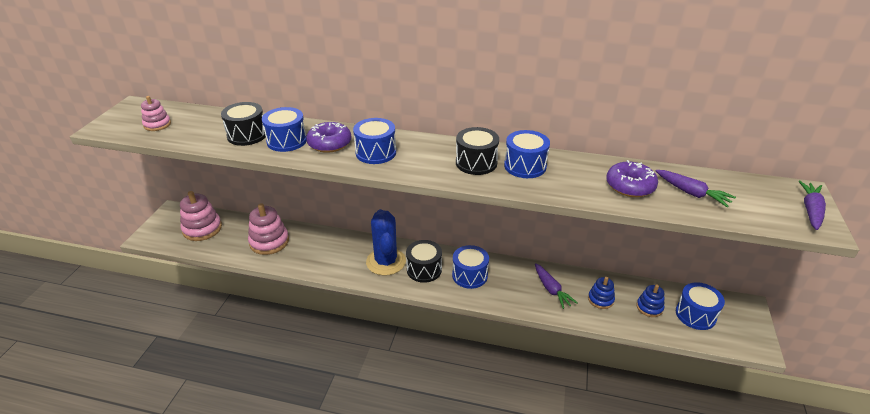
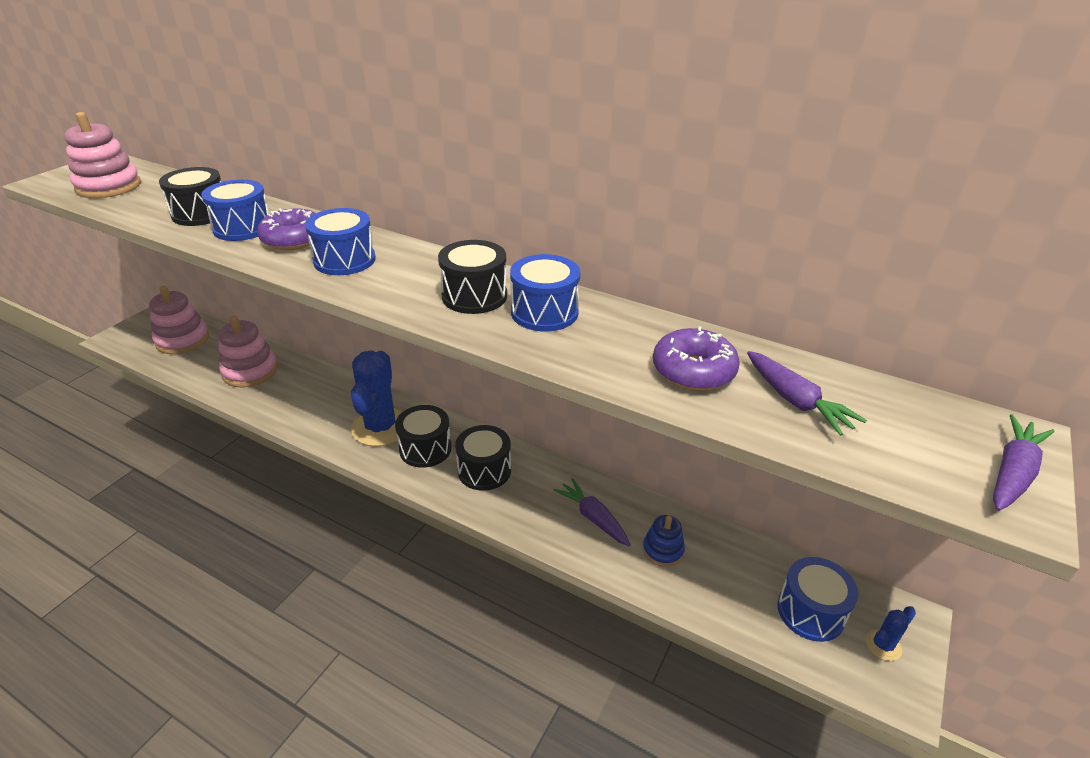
camera: 15 degrees right, 0 degrees up
pink stacking toy [141,96,171,131] -> pink stacking toy [64,112,141,198], size x1.71
blue drum [452,245,489,289] -> black drum [455,425,511,491]
purple carrot [535,263,578,309] -> purple carrot turned 150 degrees clockwise [553,478,631,546]
blue stacking toy [636,285,664,317] -> none
none -> blue cactus [866,606,916,661]

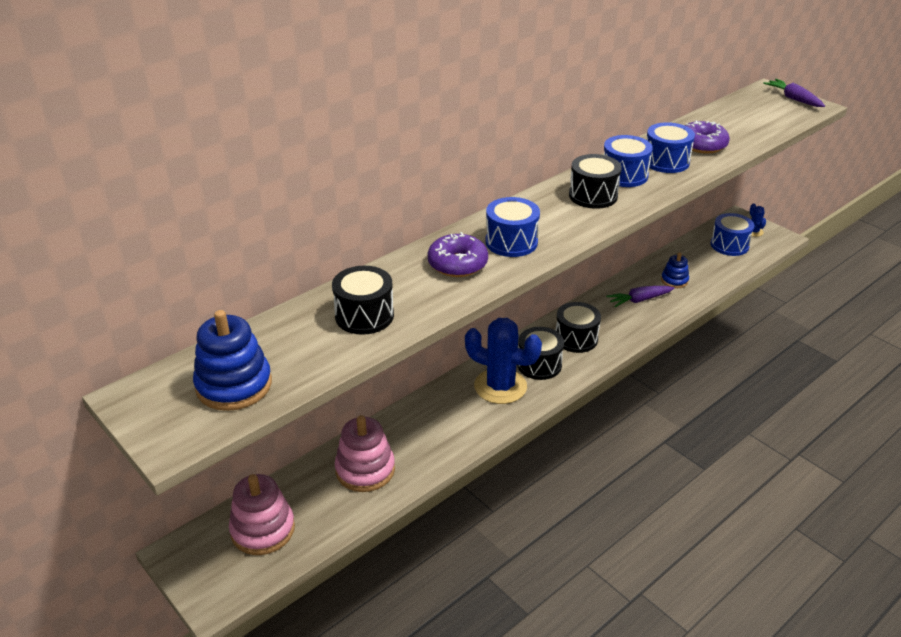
camera: 70 degrees left, 0 degrees up
pink stacking toy [64,112,141,198] -> blue stacking toy [193,310,272,411]
blue drum [201,179,269,241] -> blue drum moved to [647,122,695,173]
purple carrot [747,351,867,436] -> none

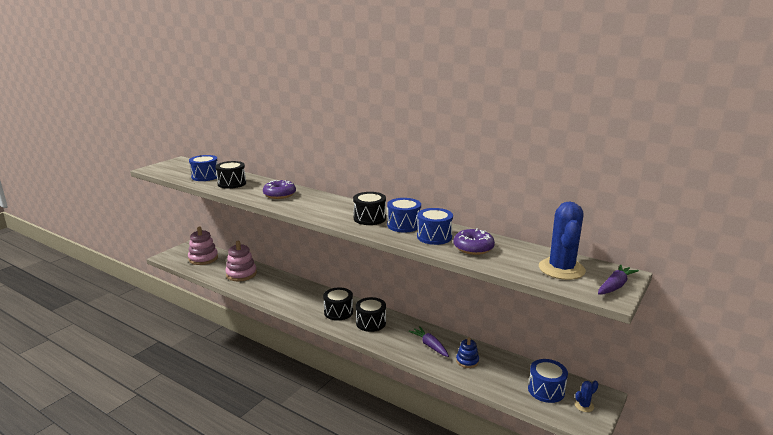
camera: 75 degrees right, 15 degrees down
blue stacking toy [193,310,272,411] -> none
blue cactus [465,318,542,404] -> blue cactus moved to [539,202,586,280]
blue drum [485,197,540,257] -> blue drum moved to [189,155,218,181]

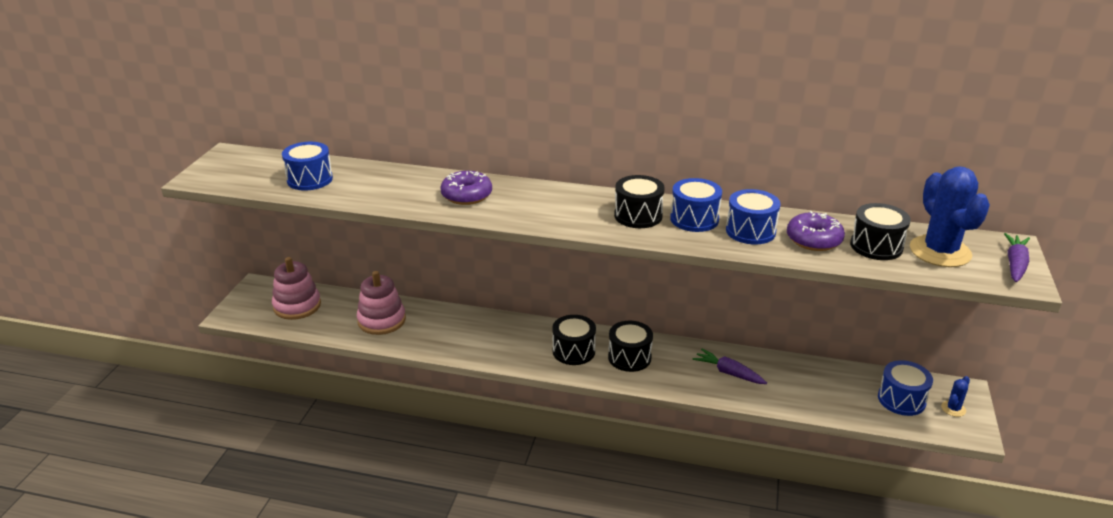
camera: 20 degrees left, 10 degrees up
black drum [215,161,246,189] -> black drum moved to [850,203,911,260]
blue stacking toy [456,337,479,368] -> none

